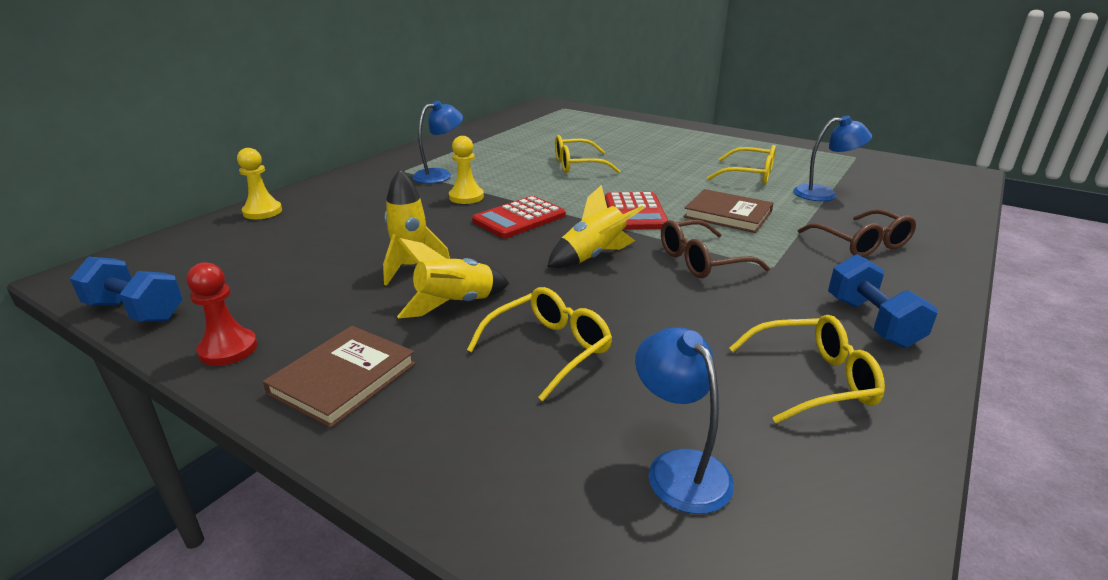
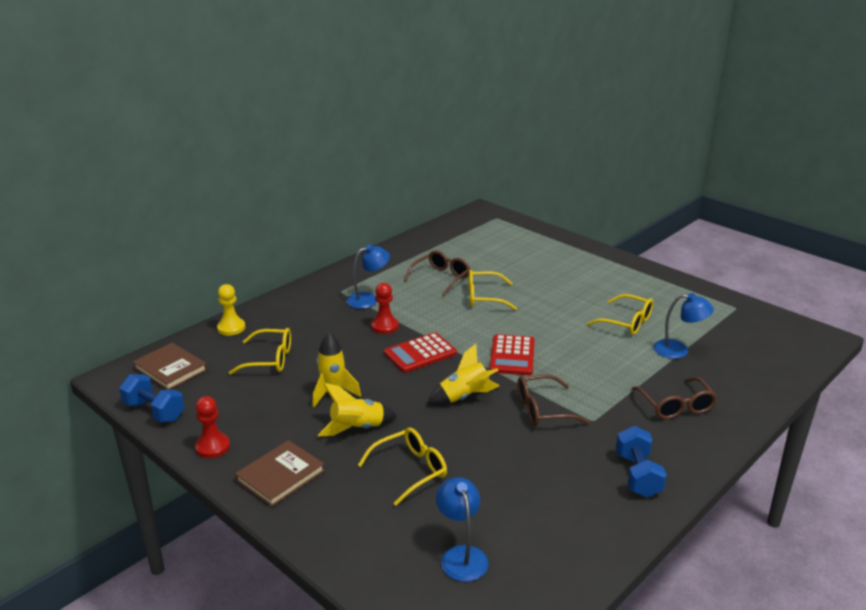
camera: 10 degrees right, 0 degrees up
yellow pawn [449,136,484,204] -> red pawn [371,283,399,334]
brown book [684,189,773,233] -> brown book moved to [133,343,207,390]
yellow glasses [729,315,885,424] -> yellow glasses moved to [229,328,291,375]
none -> brown glasses [404,250,471,296]

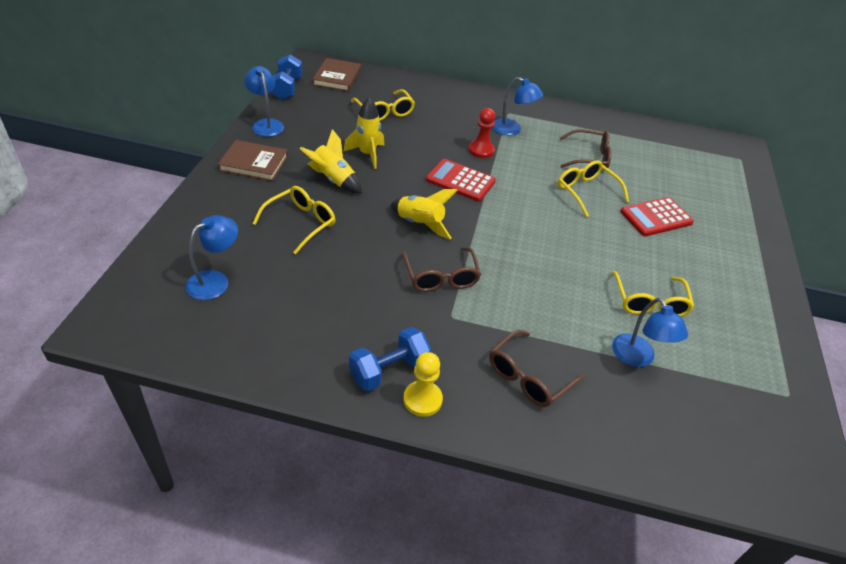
camera: 55 degrees right, 15 degrees up
red pawn [195,396,230,458] -> blue lamp [244,66,284,137]
yellow pawn [217,284,245,336] -> yellow pawn moved to [403,352,443,417]
yellow glasses [358,427,447,506] -> yellow glasses turned 75 degrees counterclockwise [252,186,335,255]
red calculator [489,334,535,375] -> red calculator moved to [620,197,694,236]
brown glasses [517,375,589,426] -> brown glasses turned 150 degrees counterclockwise [402,247,481,292]

